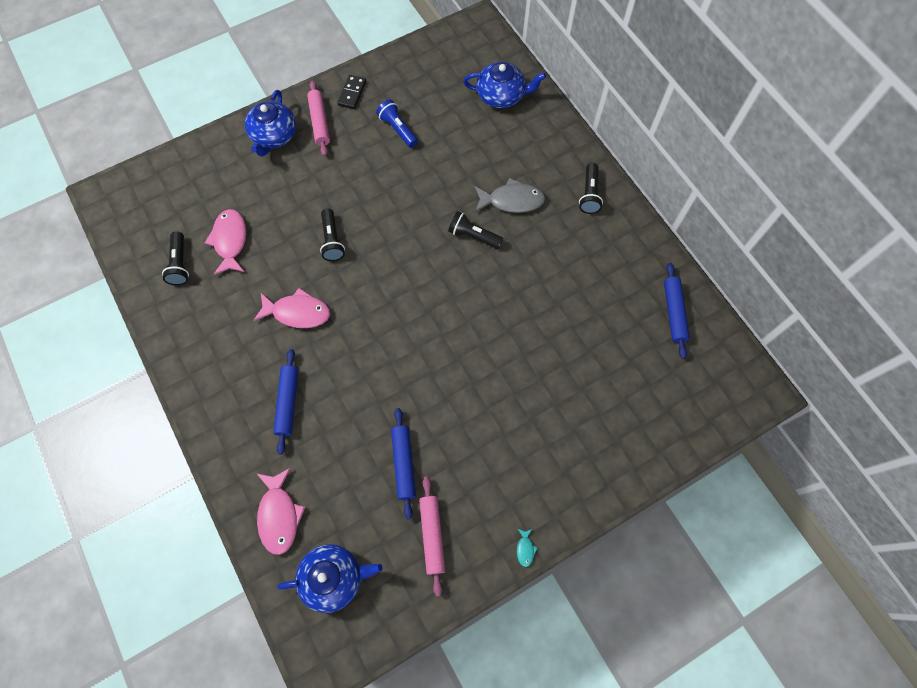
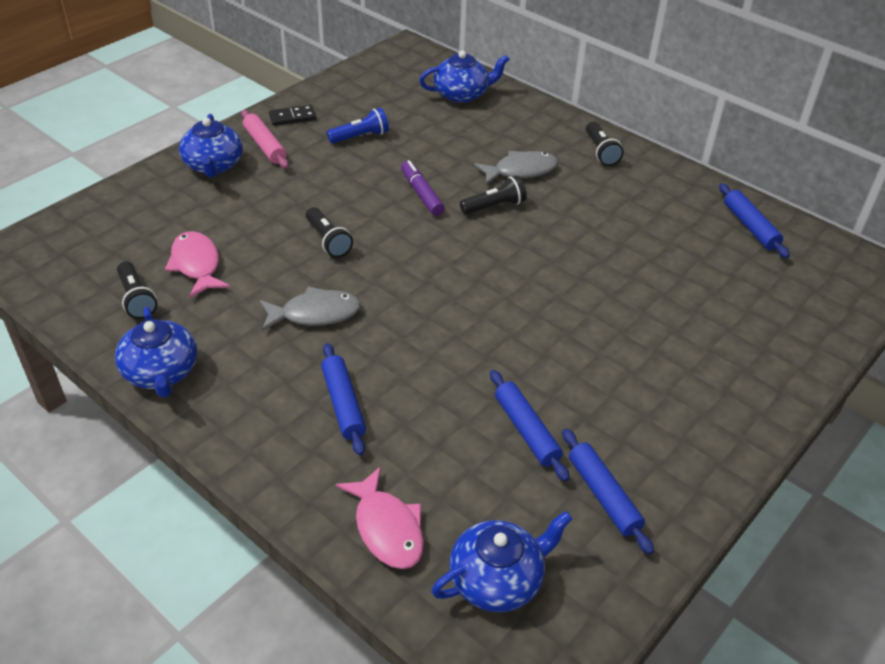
camera: 20 degrees left, 25 degrees down
pink fish [253,288,330,328] -> grey fish [260,287,361,331]
black domino [337,75,366,109] -> black domino turned 75 degrees clockwise [269,105,316,126]
blue flashlight [376,100,418,148] -> blue flashlight turned 120 degrees clockwise [327,108,389,144]
pink rolling pin [419,477,446,596] -> blue rolling pin [562,429,654,554]
black flashlight [448,211,503,249] -> black flashlight turned 150 degrees clockwise [460,175,527,215]
turquoise fish [517,529,538,567] -> none
none -> blue teapot [115,307,197,398]
none -> purple marker [401,160,445,216]

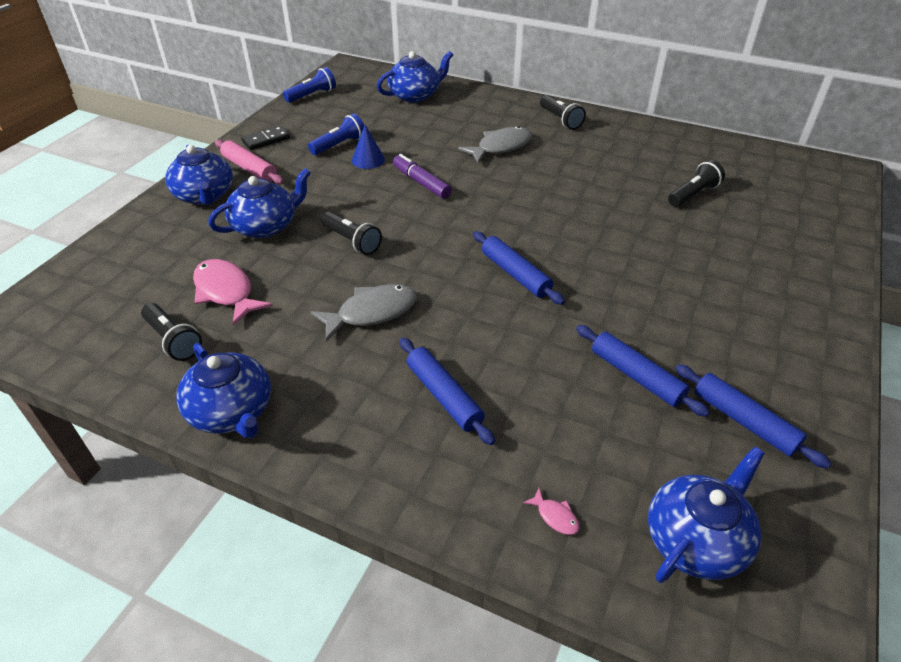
camera: 15 degrees left, 0 degrees up
pink fish [336,466,424,569] -> pink fish [523,488,580,535], size x0.43
black flashlight [460,175,527,215] -> black flashlight moved to [668,160,725,207]
blue rolling pin [719,183,790,258] -> blue rolling pin moved to [473,231,565,305]
none -> blue teapot [208,168,311,238]
none -> blue flashlight [283,67,336,103]
none -> blue cone [352,125,385,169]

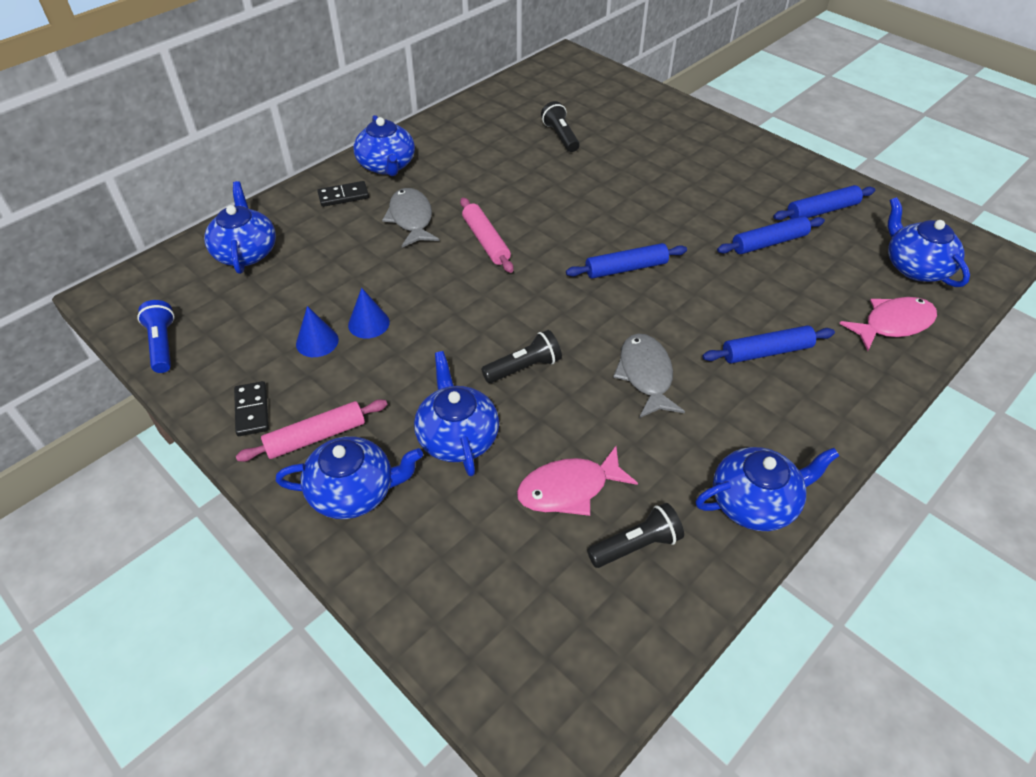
camera: 70 degrees left, 5 degrees up
blue flashlight [308,113,364,155] -> blue cone [296,306,339,357]
purple marker [393,154,452,199] -> none
pink fish [523,488,580,535] -> pink fish [839,297,937,351], size x2.30
black flashlight [540,95,586,130] -> blue teapot [353,115,415,176]
none -> black domino [317,181,369,207]
none -> pink rolling pin [460,198,514,273]

